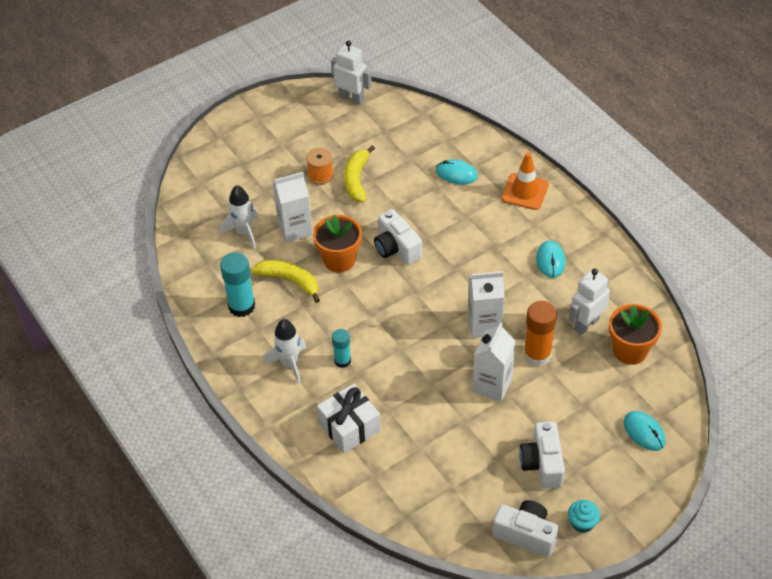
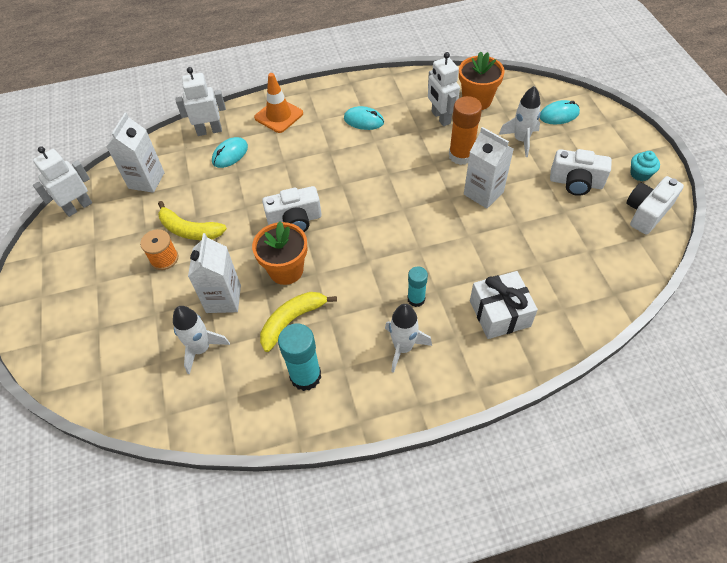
camera: 70 degrees left, 5 degrees up
white carton [468,271,505,338] -> white carton moved to [107,112,165,193]
none -> white robot [175,67,226,136]
none -> white rocket [499,86,541,157]

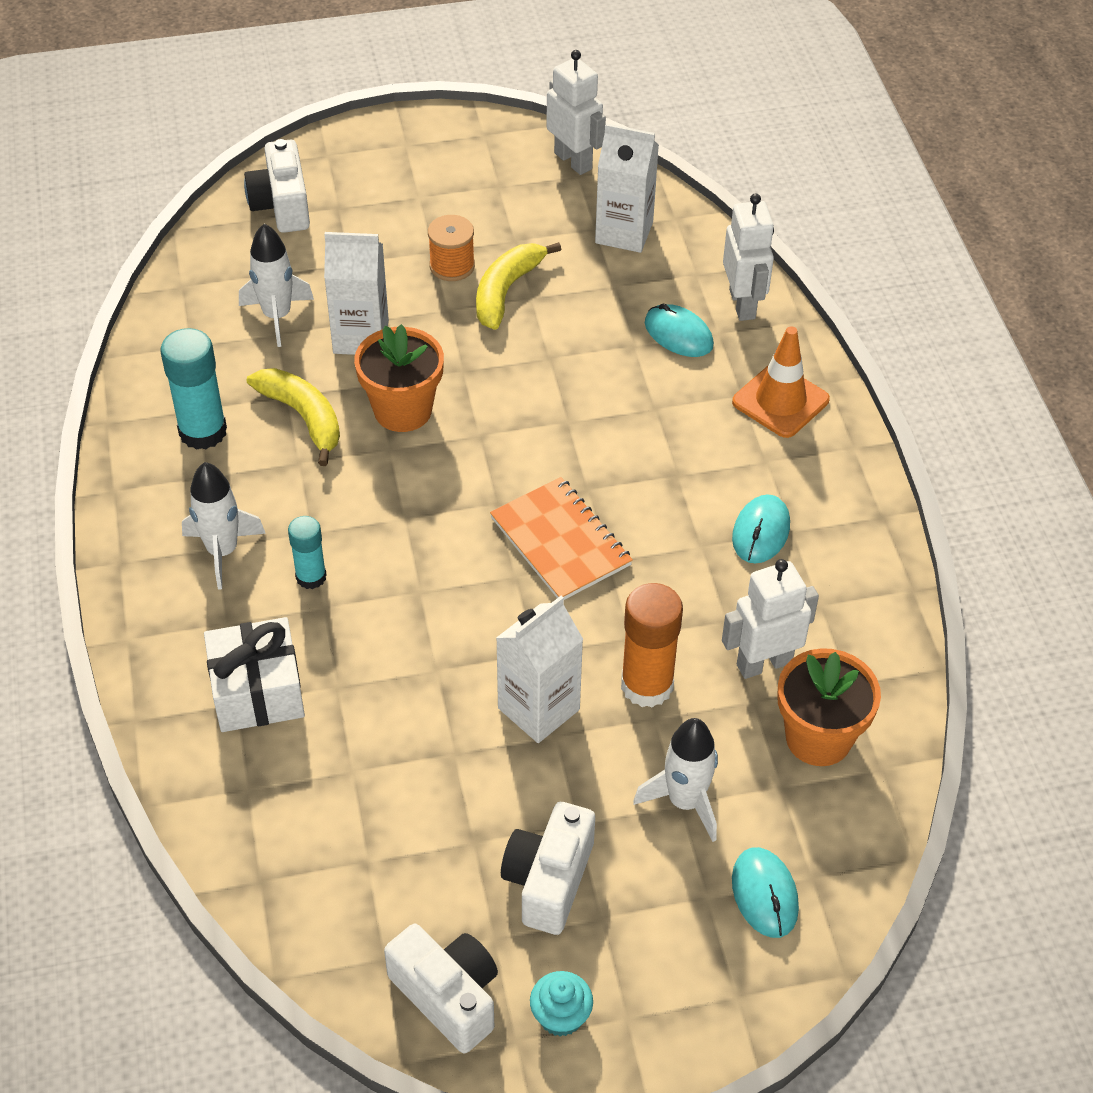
camera: 90 degrees right, 5 degrees down
white camera [262,186,322,232] -> white camera moved to [244,139,310,233]
none -> orange notebook [490,477,633,600]

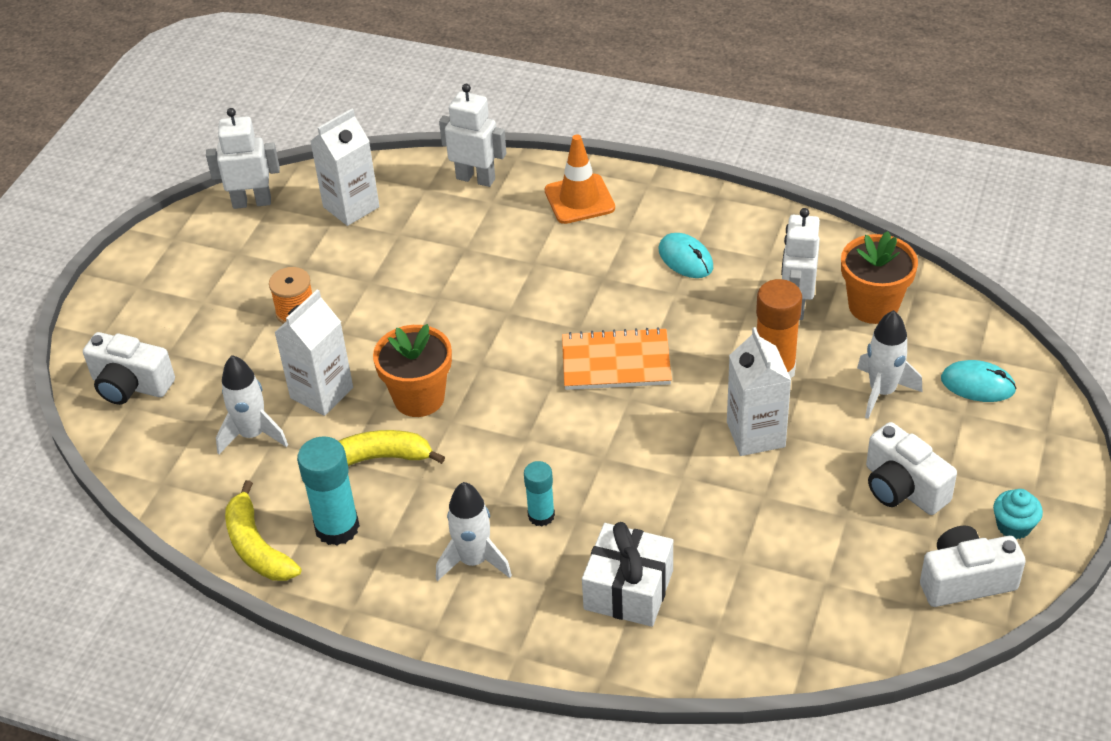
camera: 55 degrees left, 5 degrees down
yellow banana [476,242,561,330] -> yellow banana moved to [225,480,302,581]
turquoise mouse [645,303,714,357] -> none

